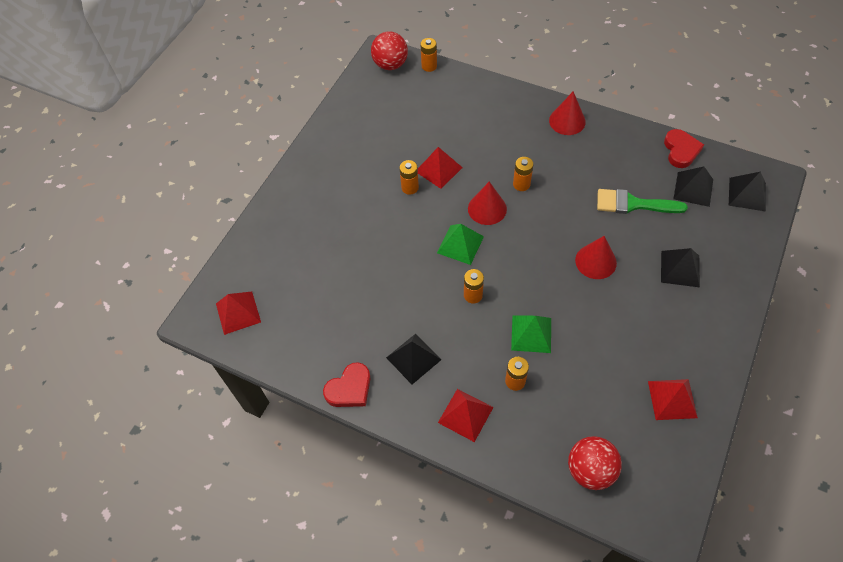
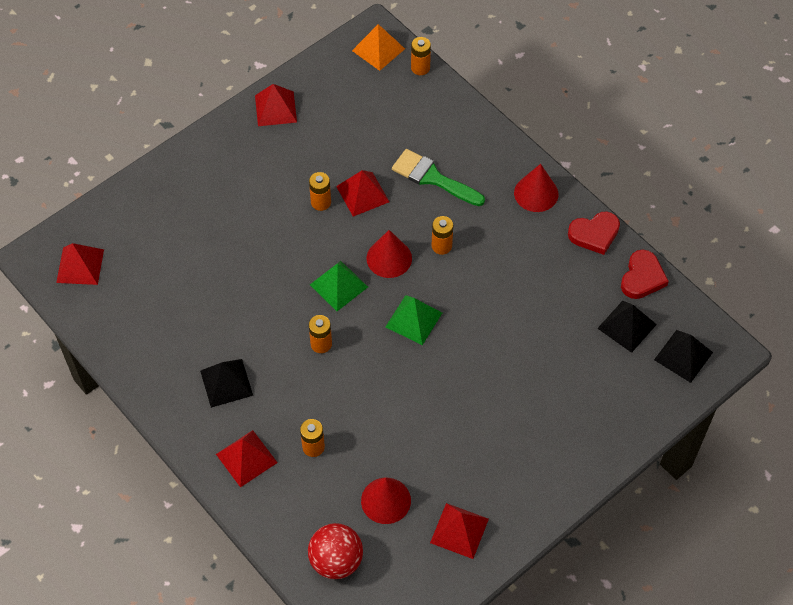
camera: 20 degrees right, 0 degrees up
red heart [323,362,370,407] -> red heart moved to [568,211,620,255]
red ball [371,31,408,70] -> orange pyramid [352,24,405,71]
green pyramid [511,315,551,353] -> green pyramid moved to [386,295,442,345]
red cone [575,236,617,279] -> red cone moved to [361,477,411,524]
green brush [597,189,688,214] -> green brush moved to [392,149,485,206]
black pyramid [661,248,700,287] -> none
none -> red pyramid [255,84,297,126]

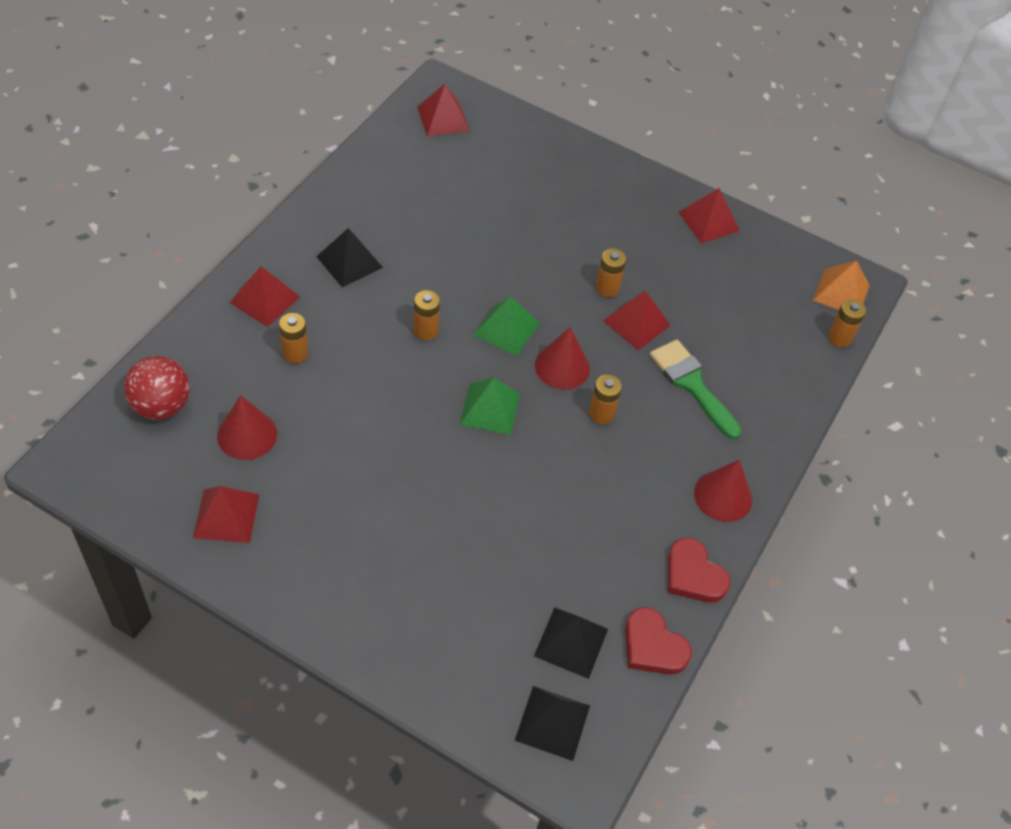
camera: 65 degrees right, 5 degrees down
green brush [392,149,485,206] -> green brush turned 45 degrees counterclockwise [649,340,741,439]
red heart [621,250,669,299] -> red heart turned 45 degrees clockwise [625,607,692,675]

